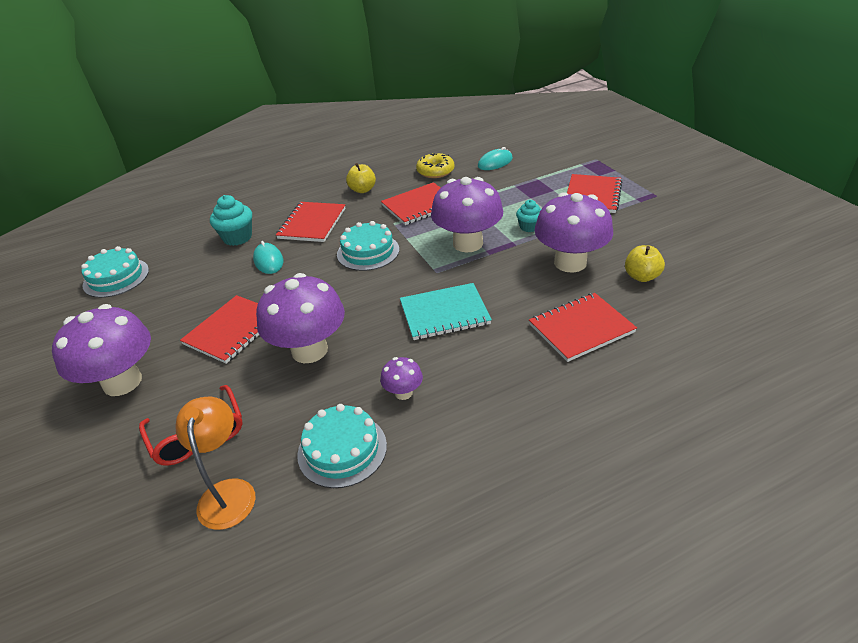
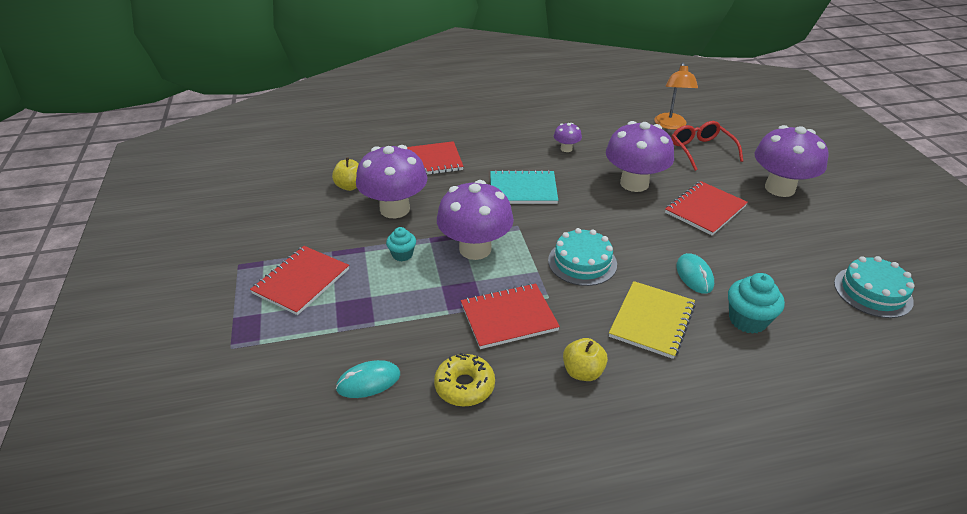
camera: 170 degrees left, 0 degrees up
red notebook [276,202,345,242] -> yellow notebook [609,281,695,359]
turquoise cake [297,404,387,488] -> none

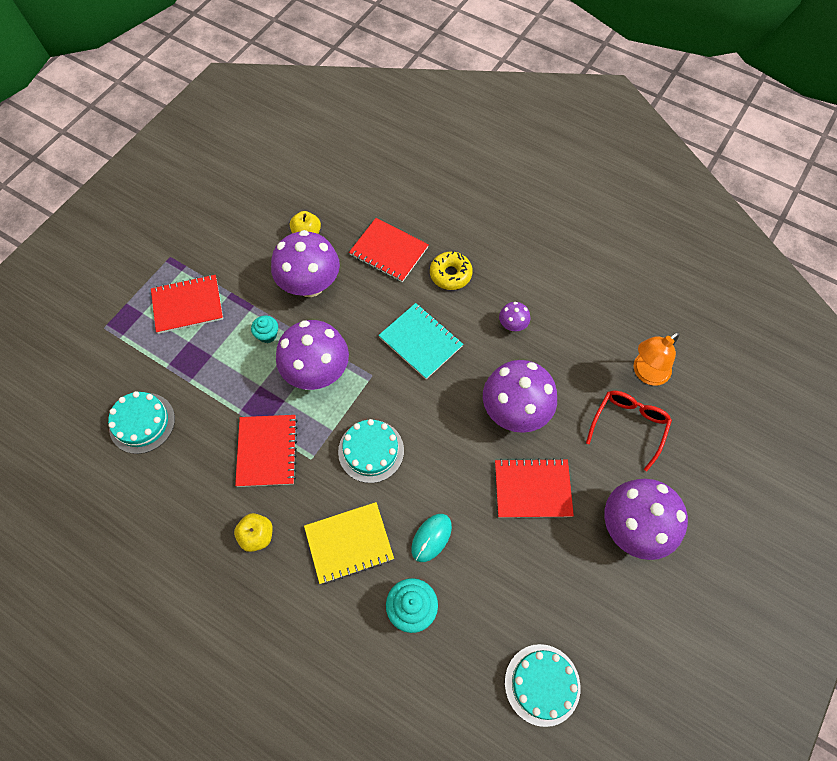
camera: 45 degrees right, 25 degrees up
turquoise mouse [336,360,400,398] -> turquoise cake [108,391,175,454]
yellow donut [434,353,495,406] -> yellow donut moved to [430,251,473,290]
red notebook [461,283,560,349] -> red notebook turned 60 degrees clockwise [235,415,298,487]

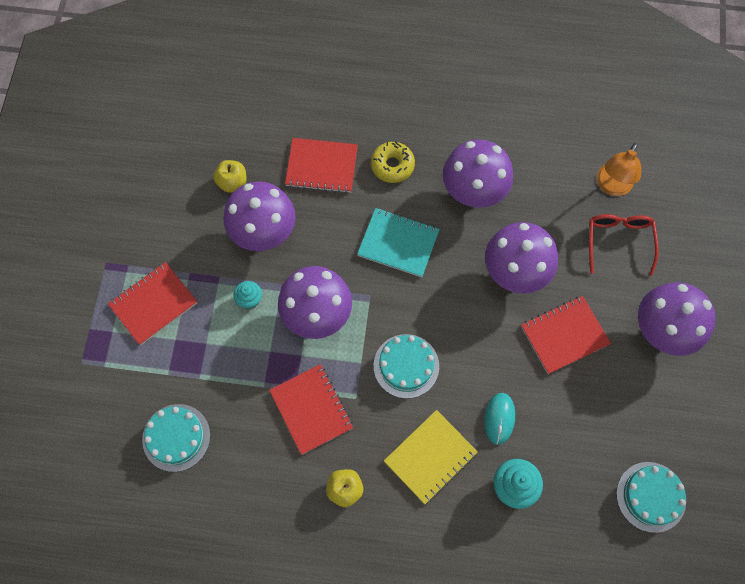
camera: 25 degrees left, 5 degrees up
purple mushroom [499,302,530,331] -> purple mushroom [443,139,513,208], size x2.19

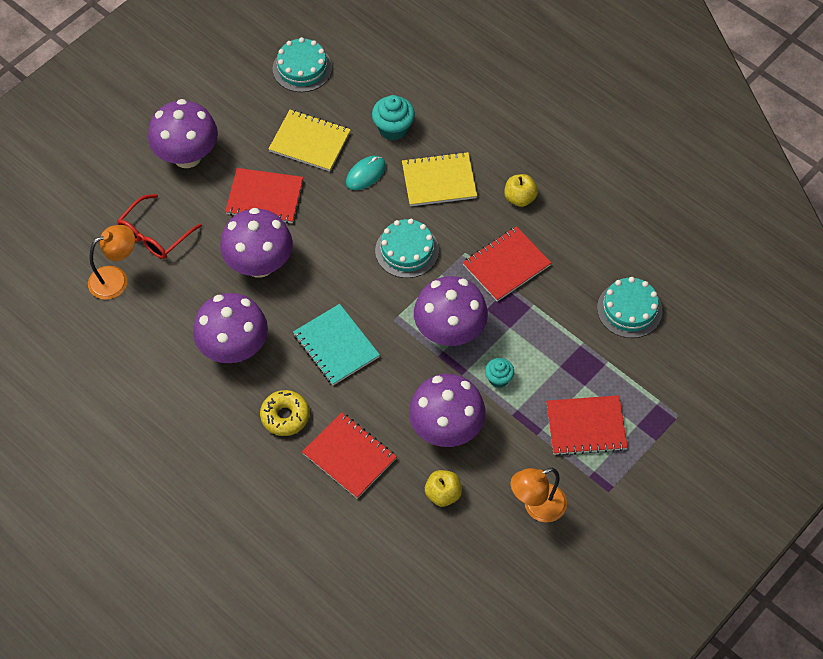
camera: 145 degrees left, 10 degrees down
red notebook [269,364,353,455] -> red notebook turned 45 degrees clockwise [463,226,551,302]
none -> yellow notebook [268,110,351,171]
none -> orange lamp [511,467,567,522]

